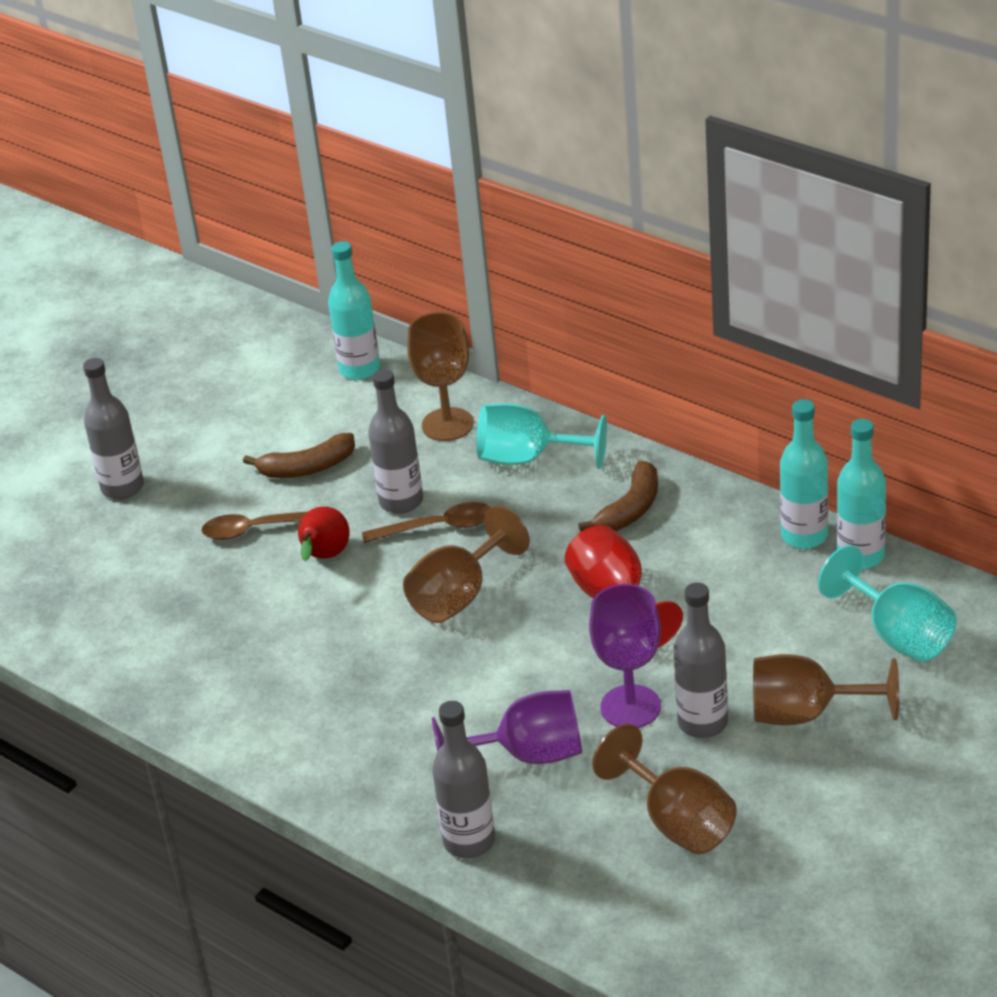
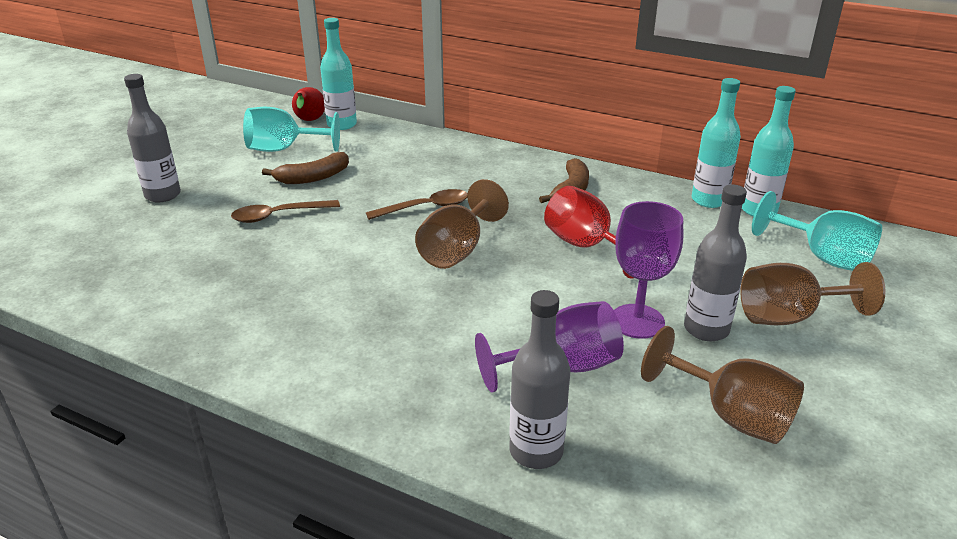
camera: 15 degrees left, 5 degrees down
red pear [298,506,350,561] -> red pear moved to [292,87,325,121]
grey bottle [368,369,423,514] -> none
brown goblet [407,312,474,441] -> none
turquoise goblet [477,403,607,469] -> turquoise goblet moved to [243,107,340,152]

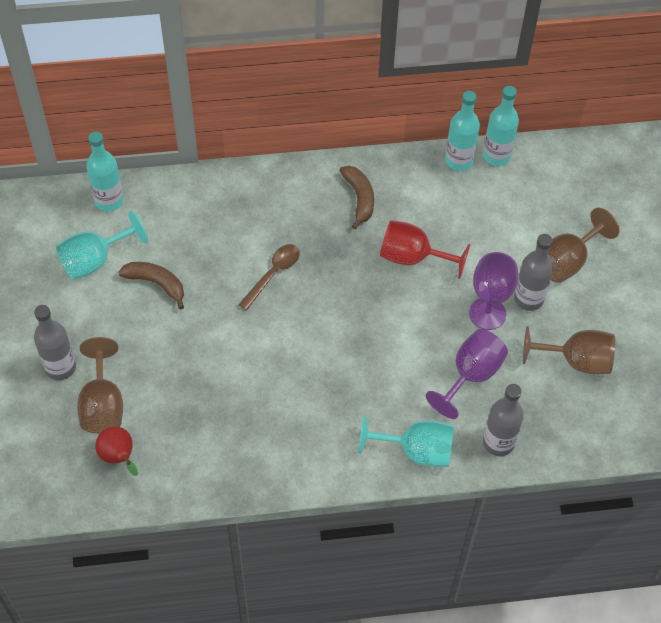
camera: 35 degrees left, 25 degrees up
brown spoon [231,200,340,223] -> none
brown banana [262,152,349,184] -> brown banana turned 90 degrees counterclockwise [118,262,184,309]
red pear [292,87,325,121] -> red pear moved to [95,427,138,476]
brown goblet [415,179,509,269] -> brown goblet moved to [77,337,123,433]
turquoise goblet [752,191,882,271] -> turquoise goblet moved to [359,415,454,467]

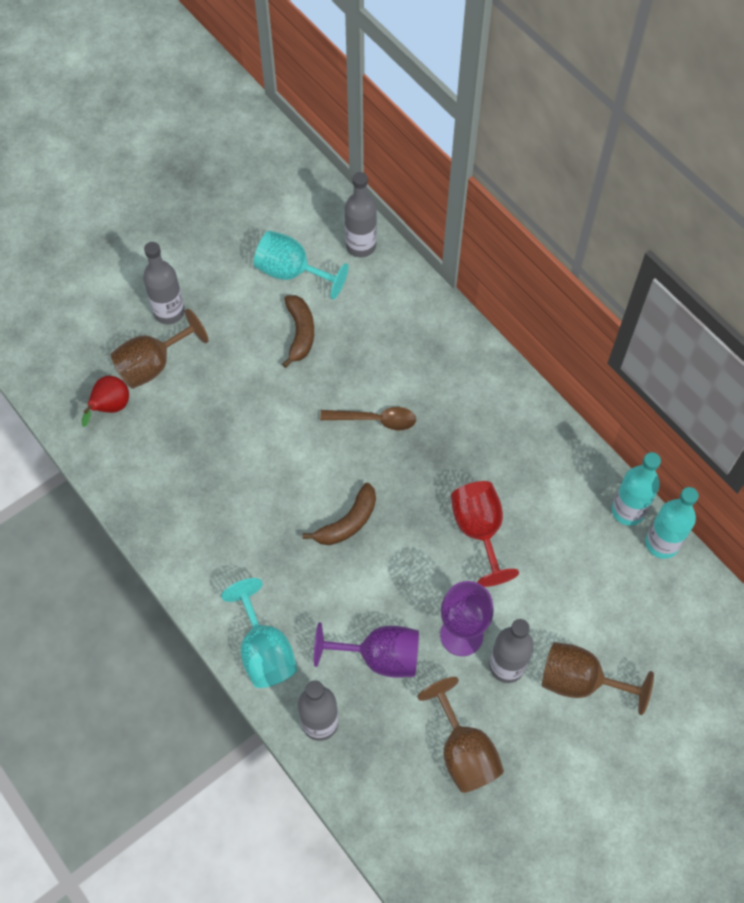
camera: 60 degrees right, 5 degrees up
turquoise bottle [86,132,124,211] -> grey bottle [345,172,377,257]
brown banana [339,166,374,229] -> brown banana moved to [302,483,376,545]

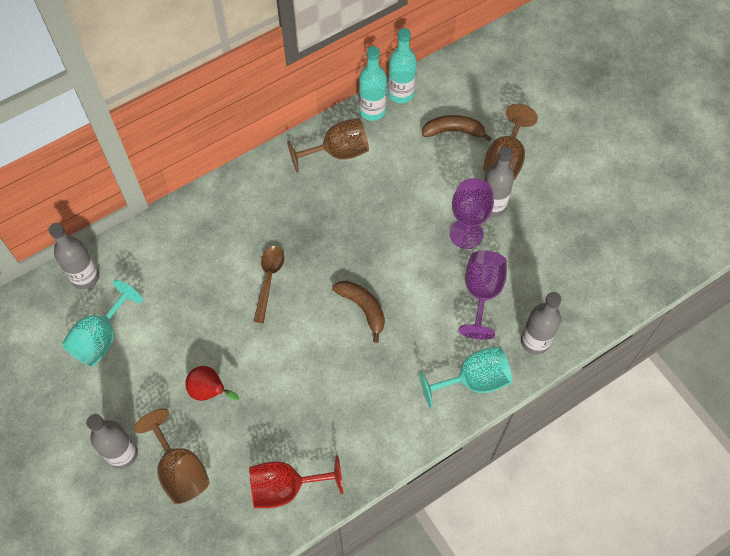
camera: 85 degrees left, 0 degrees up
red pear [82,376,129,427] -> red pear moved to [185,366,239,401]
brown banana [282,295,314,368] -> brown banana moved to [422,115,492,142]
brown goblet [417,677,504,793] -> brown goblet moved to [287,118,369,173]
red goblet [451,481,519,587] -> red goblet moved to [249,455,343,508]

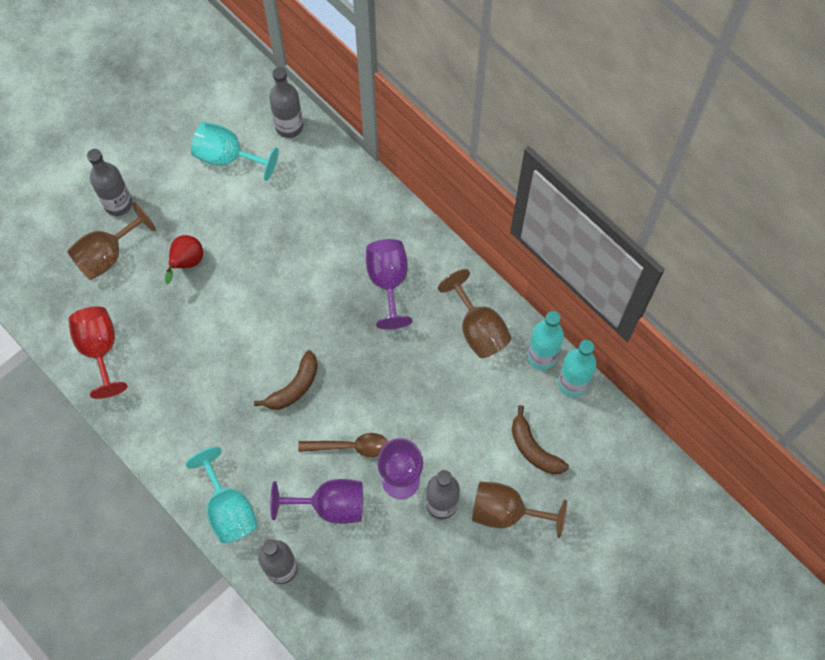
camera: 80 degrees right, 5 degrees up
brown spoon [253,246,284,323] -> brown spoon moved to [298,433,388,457]
brown banana [422,115,492,142] -> brown banana turned 150 degrees clockwise [512,405,569,474]
none -> purple goblet [366,239,412,330]

